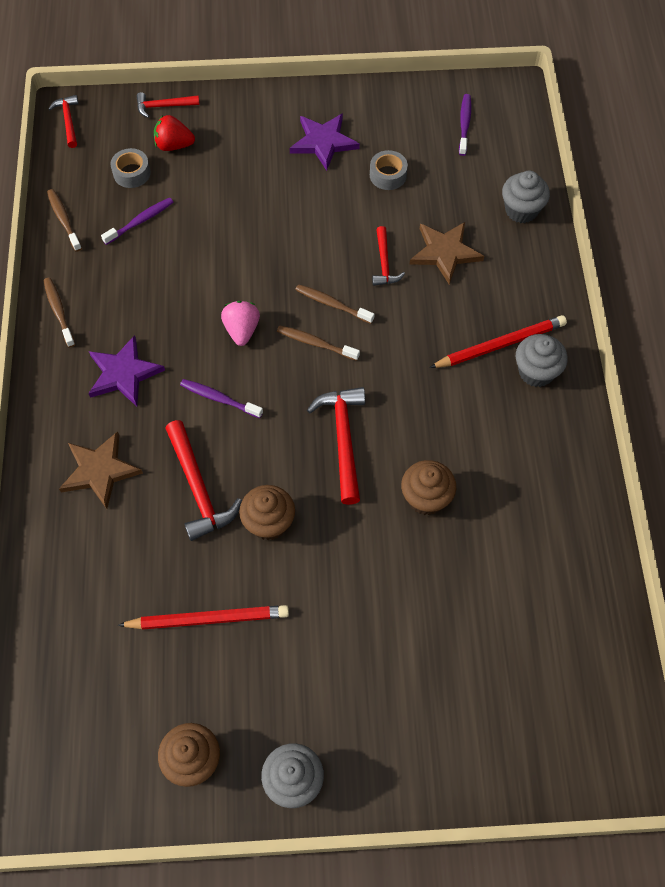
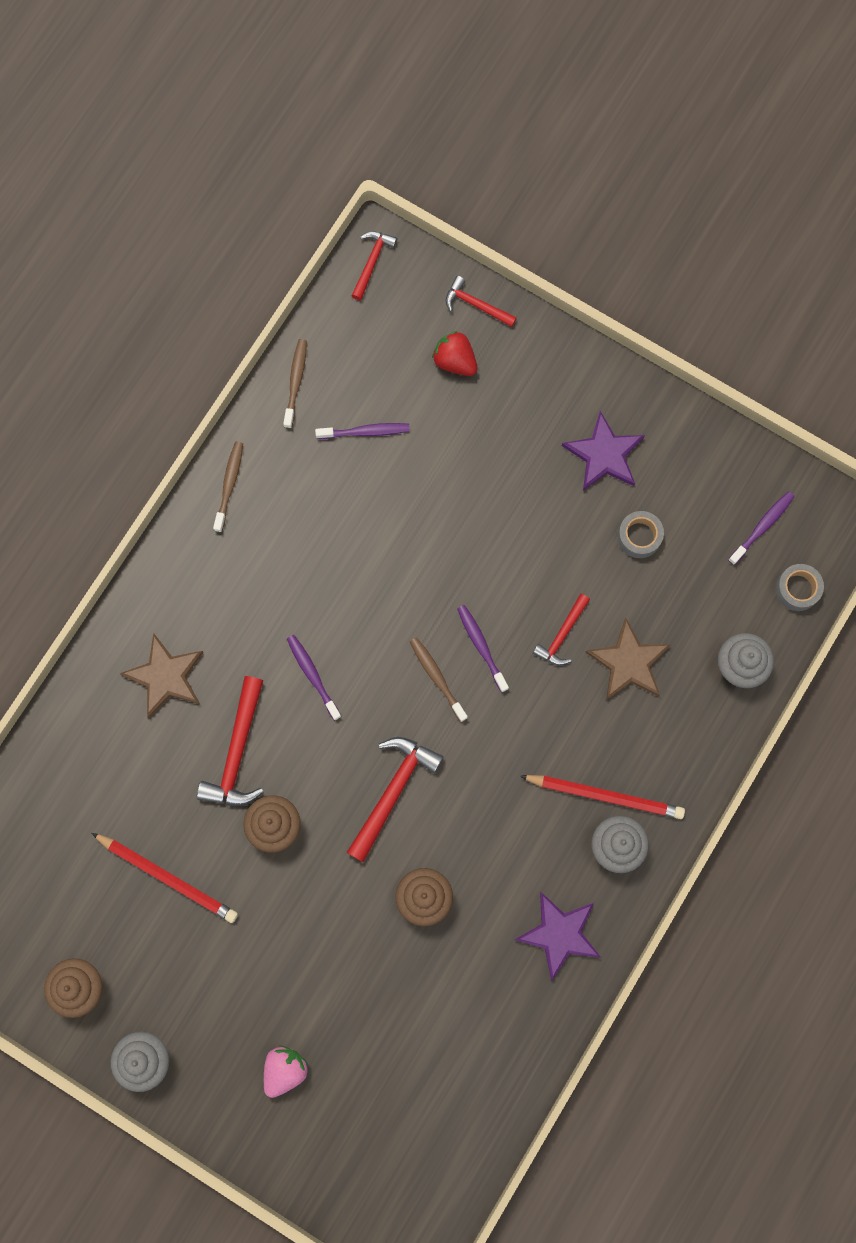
camera: 35 degrees right, 15 degrees up
purple star [88,335,165,406] -> purple star moved to [515,892,601,981]
grey tape [111,148,151,188] -> grey tape moved to [776,564,824,611]
pink strawberry [221,301,260,346] -> pink strawberry moved to [264,1046,308,1098]
brown toothbrush [295,284,375,324] -> purple toothbrush [457,605,509,692]

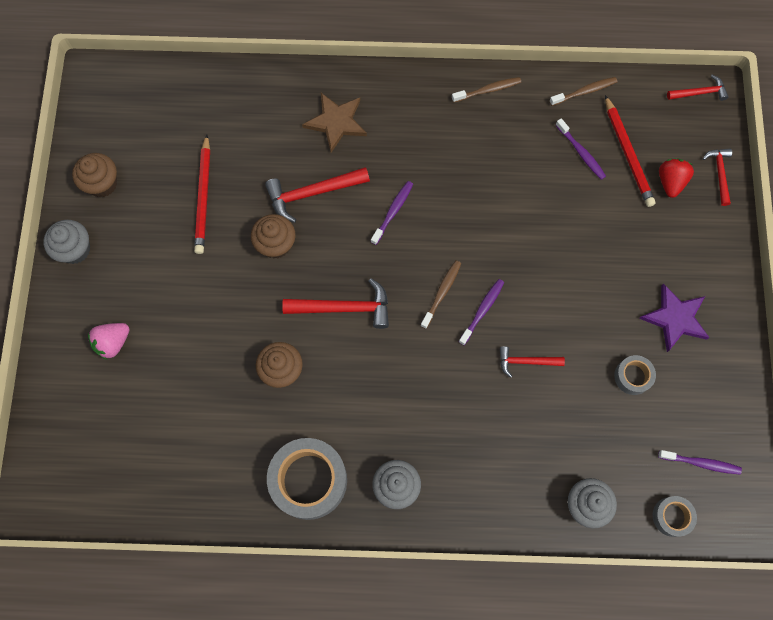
camera: 60 degrees right, 5 degrees down
pink strawberry [264,1046,308,1098] -> pink strawberry turned 135 degrees clockwise [88,323,129,360]
purple star [515,892,601,981] -> grey tape [267,438,347,520]
red pencil [520,775,685,819] -> red pencil moved to [605,95,656,207]
brown star [585,618,670,700] -> none

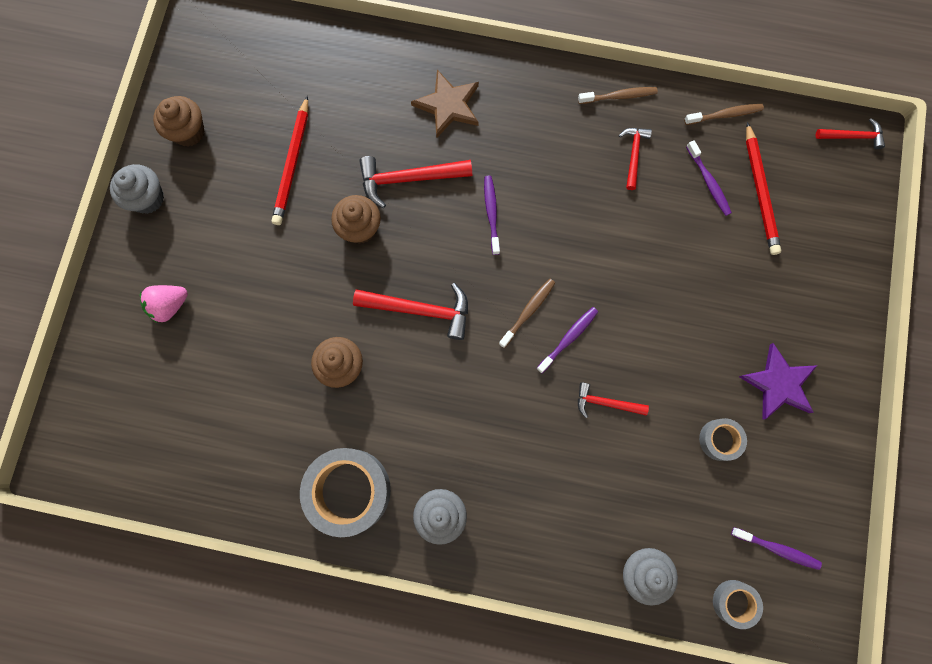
camera: 10 degrees right, 5 degrees up
purple toothbrush [371,181,413,245] -> purple toothbrush turned 45 degrees counterclockwise [484,176,500,255]
red strawberry [659,159,694,198] -> none
red hammer [703,148,732,206] -> red hammer moved to [619,128,652,190]

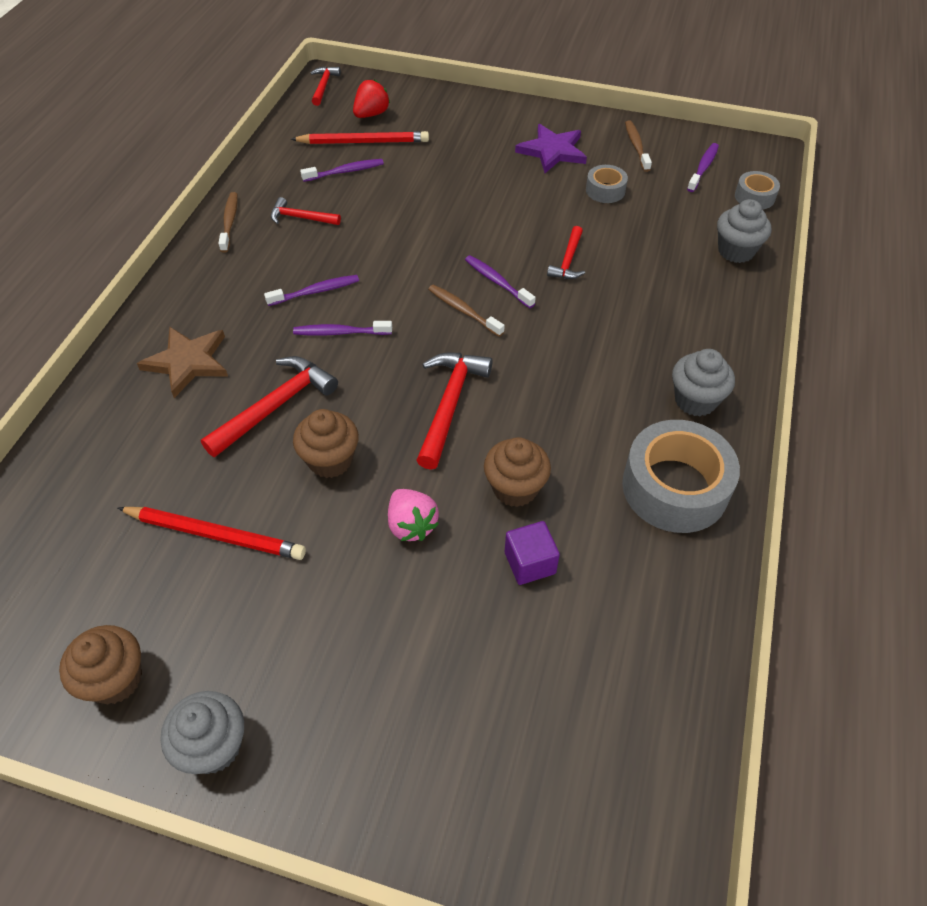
camera: 85 degrees left, 25 degrees down
pink strawberry [140,285,188,323] -> pink strawberry moved to [388,489,439,541]
red hammer [359,156,472,208] -> red hammer turned 135 degrees counterclockwise [201,356,338,457]
brown toothbrush [684,104,764,125] -> brown toothbrush moved to [625,120,652,172]
none -> purple toothbrush [264,275,359,306]
none -> red strawberry [353,79,390,118]
none -> purple cube [505,521,560,585]

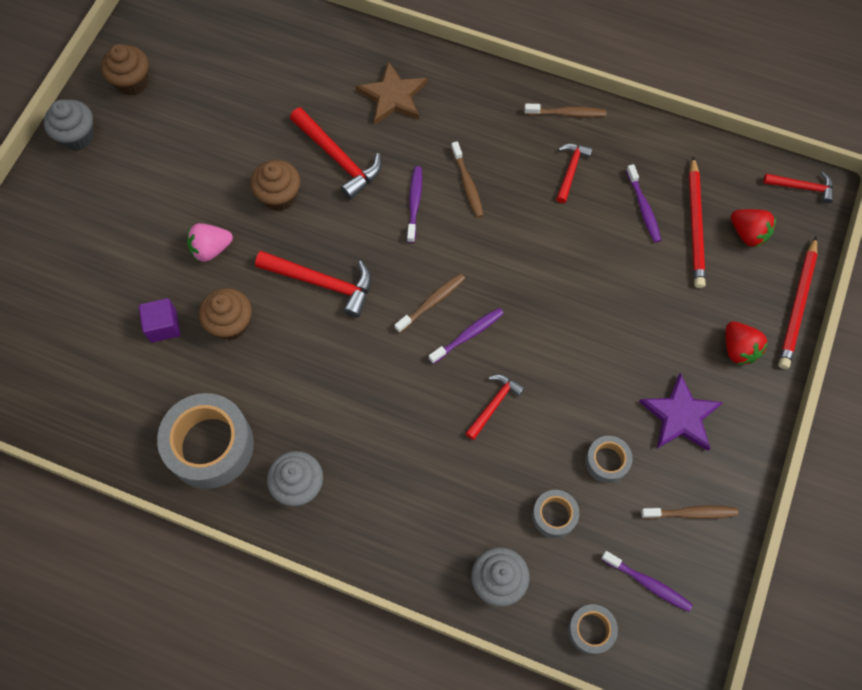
camera: 95 degrees right, 15 degrees up
red pencil [118,507,306,560] -> red pencil moved to [779,237,818,369]
purple toothbrush [264,275,359,306] -> brown toothbrush [451,141,484,218]
red hammer [547,226,585,279] -> red hammer turned 105 degrees clockwise [465,374,525,440]
none -> grey tape [532,490,579,538]
none -> red strawberry [725,322,768,365]

